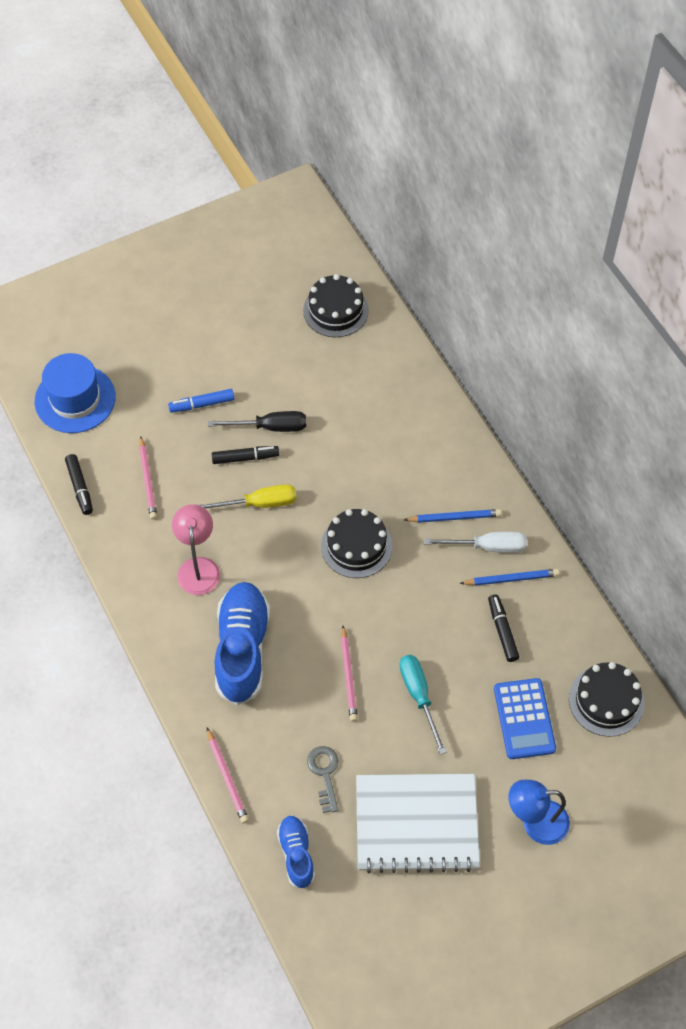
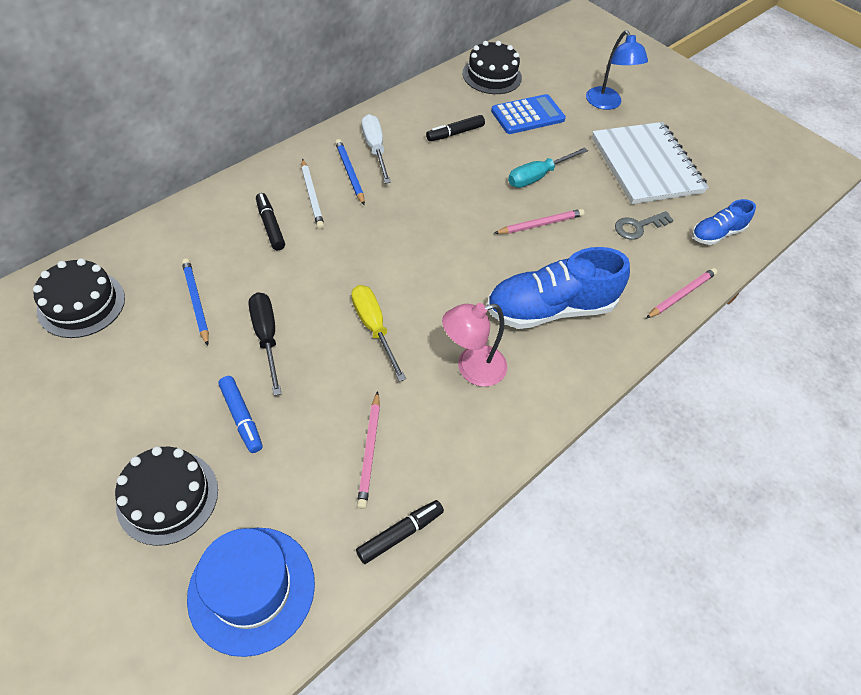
camera: 110 degrees left, 5 degrees down
pink pencil [139,437,157,520] -> pink pencil turned 120 degrees clockwise [357,391,380,509]
black marker [212,446,279,464] -> black marker moved to [256,193,285,250]
black cake [321,509,392,578] -> black cake moved to [115,446,218,546]
blue pencil [460,569,560,586] -> blue pencil moved to [182,258,209,346]
none -> white pencil [301,159,324,229]

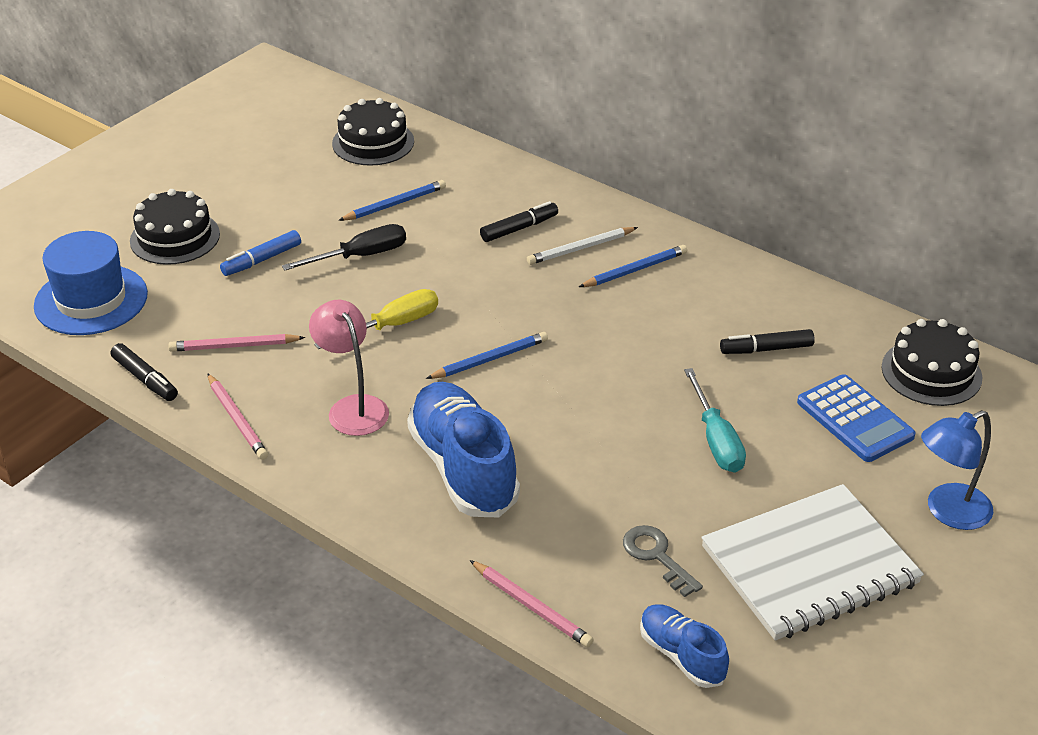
camera: 85 degrees right, 15 degrees down
white screwdriver [361,114,391,183] -> none
black marker [426,115,485,141] -> black marker turned 60 degrees counterclockwise [720,329,815,354]
pink pencil [494,209,584,234] -> pink pencil moved to [207,373,268,460]
turquoise screwdriver [508,147,588,188] -> turquoise screwdriver turned 150 degrees counterclockwise [684,368,746,473]
none -> blue pencil [426,332,548,379]

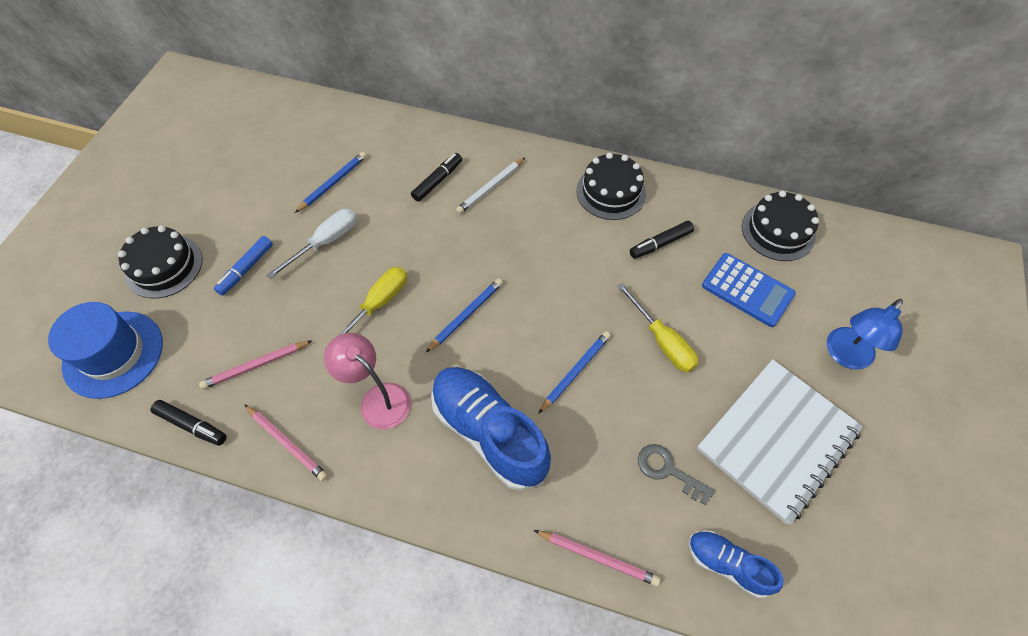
camera: 20 degrees left, 20 degrees up
black screwdriver [282,224,406,270] -> white screwdriver [267,209,357,279]
black cake [332,98,414,166] -> black cake moved to [576,153,646,220]
blue pencil [579,245,687,287] -> blue pencil moved to [538,331,611,414]
turquoise screwdriver [684,368,746,473] -> yellow screwdriver [617,283,698,372]

